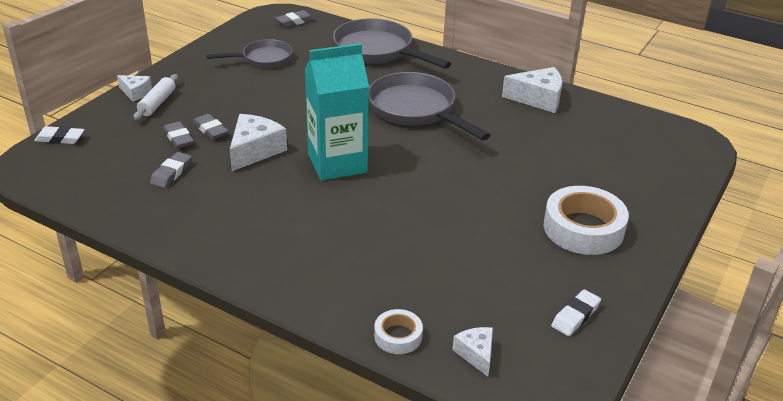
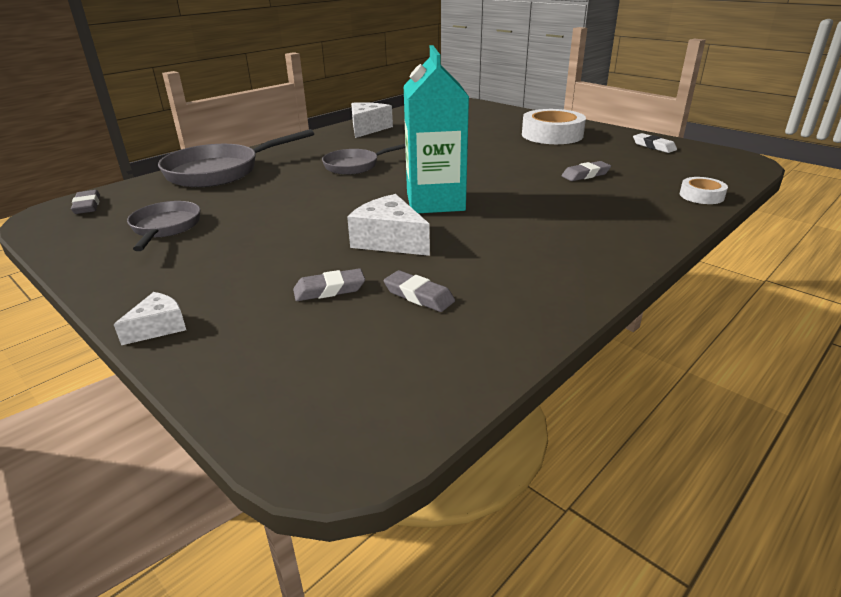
camera: 75 degrees left, 5 degrees down
white eraser [34,126,85,144] -> none
white rolling pin [134,74,178,120] -> none
grey eraser [193,114,228,139] -> grey eraser moved to [562,161,611,181]
grey pan [369,72,490,140] -> grey pan [322,144,405,175], size x0.61
white cheese [452,327,493,377] -> none

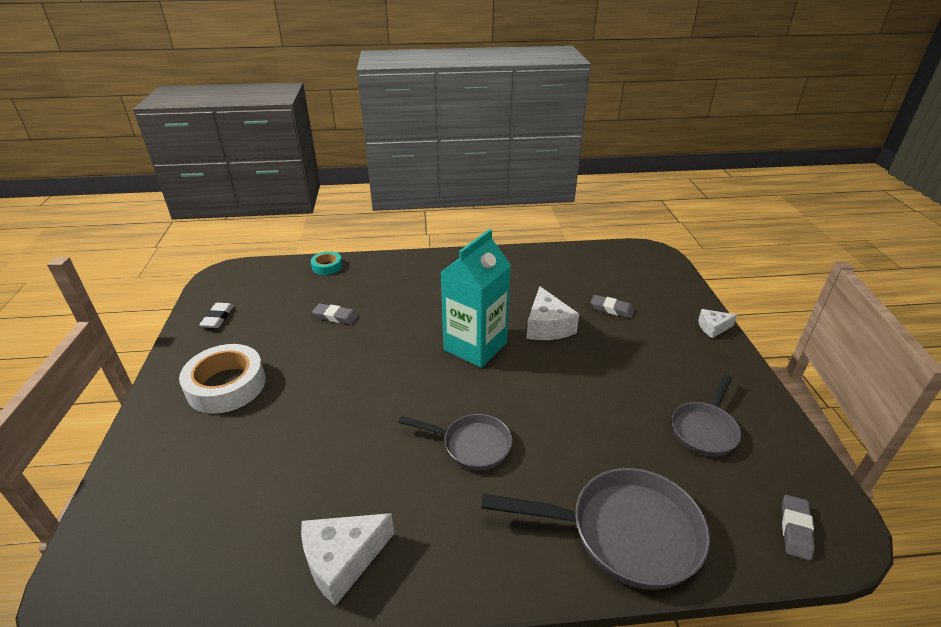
camera: 140 degrees left, 5 degrees up
grey eraser [384,270,455,312] -> none
white tape [680,177,728,204] -> turquoise tape [311,251,342,275]

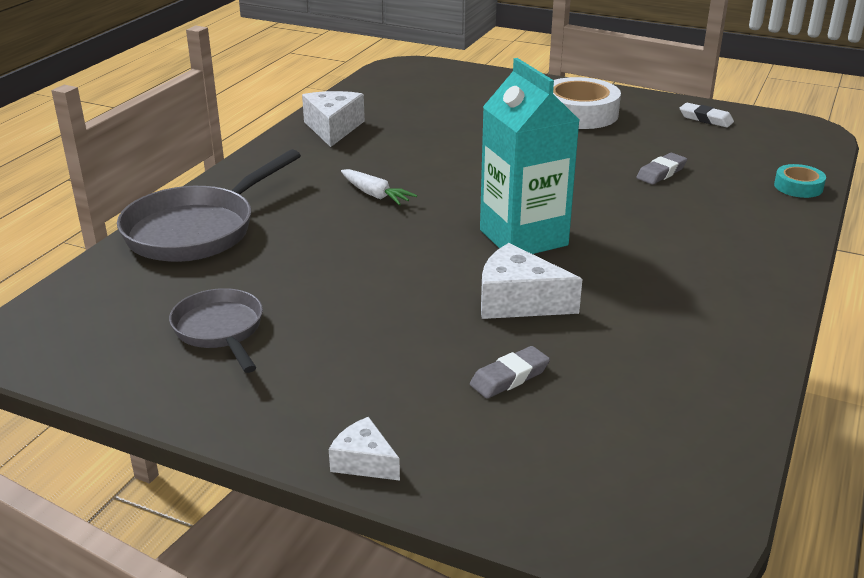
camera: 120 degrees right, 5 degrees down
grey pan [399,414,512,470] -> white carrot [341,169,417,205]
white cheese [698,309,737,338] -> white cheese turned 75 degrees counterclockwise [329,417,400,481]
grey eraser [782,495,815,561] -> none

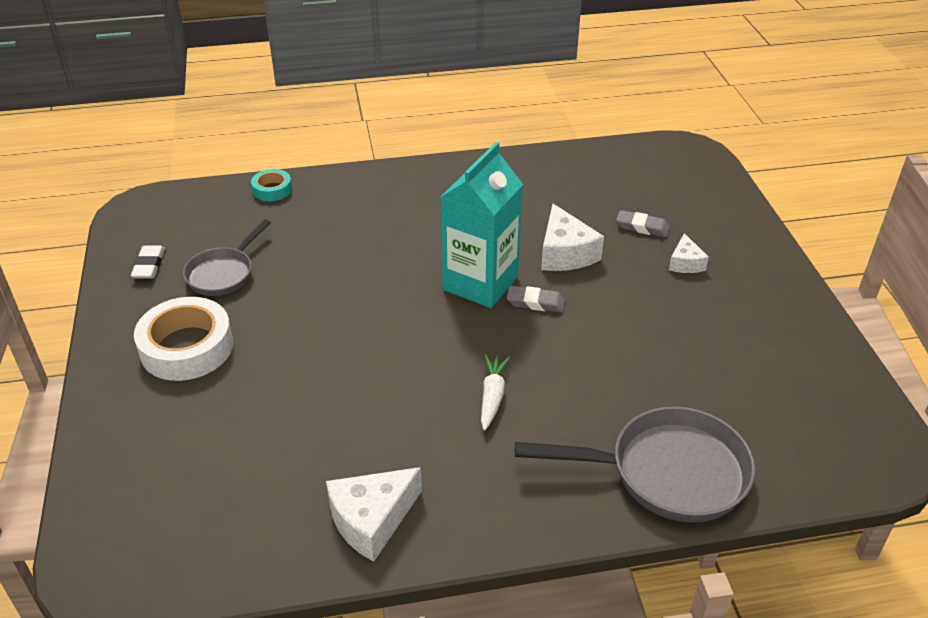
camera: 125 degrees left, 10 degrees up
grey pan [169,288,263,373] -> grey pan moved to [183,219,271,296]
white cheese [329,417,400,481] -> white cheese moved to [669,233,709,273]
grey eraser [636,153,687,185] -> grey eraser moved to [506,286,565,313]

